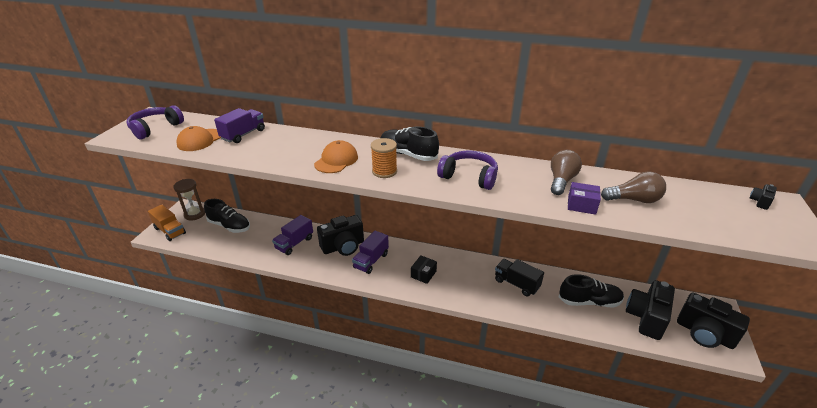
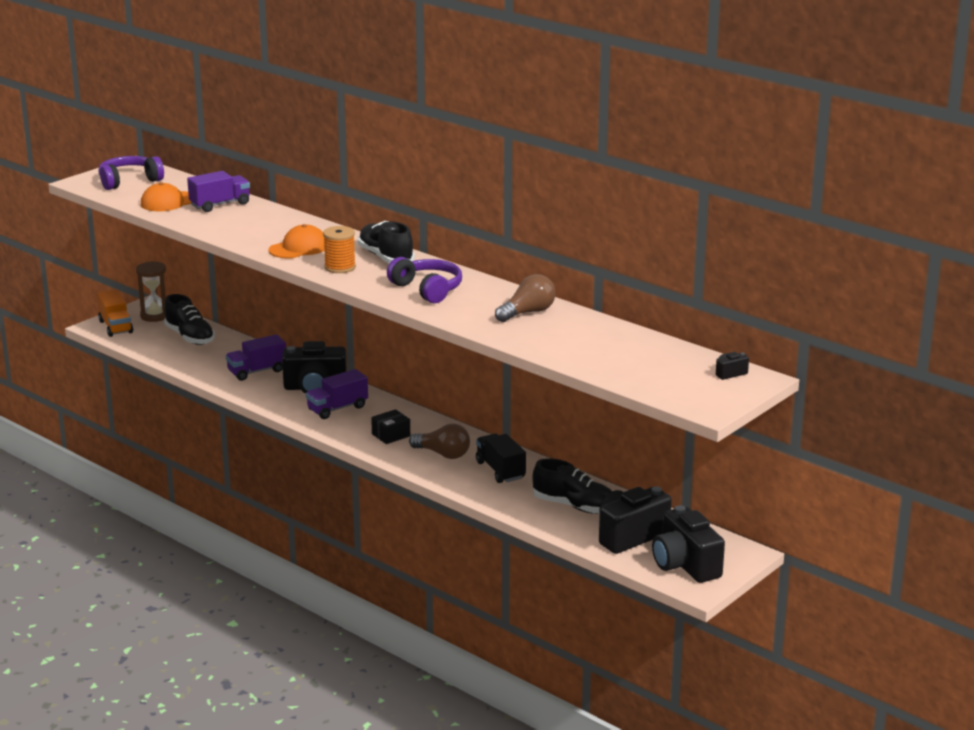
camera: 25 degrees right, 10 degrees down
purple box [568,182,601,215] -> none
brown light bulb [601,171,666,203] -> brown light bulb moved to [409,424,470,459]

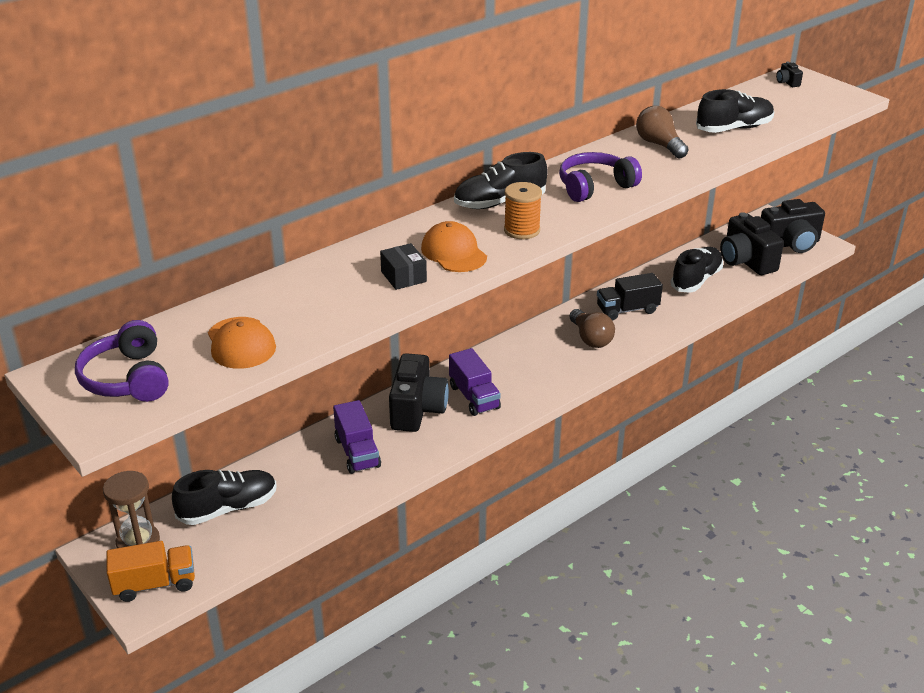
camera: 80 degrees left, 10 degrees up
purple truck [187,171,250,212] -> none
black box [371,409,410,444] -> black box moved to [380,243,427,290]
brown light bulb [409,424,470,459] -> brown light bulb turned 120 degrees clockwise [569,309,615,348]
none -> black shoe [696,89,774,133]

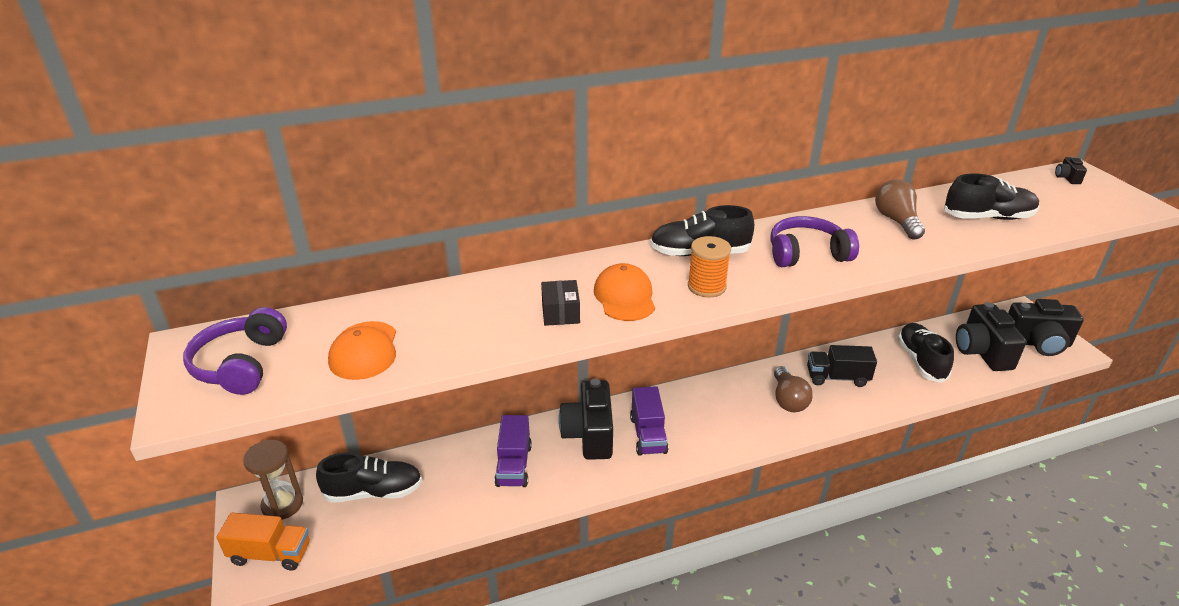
camera: 20 degrees right, 0 degrees up
black camera [389,353,449,432] -> black camera turned 150 degrees clockwise [559,379,613,460]
black shoe [671,247,723,293] -> black shoe turned 60 degrees counterclockwise [898,323,954,383]

